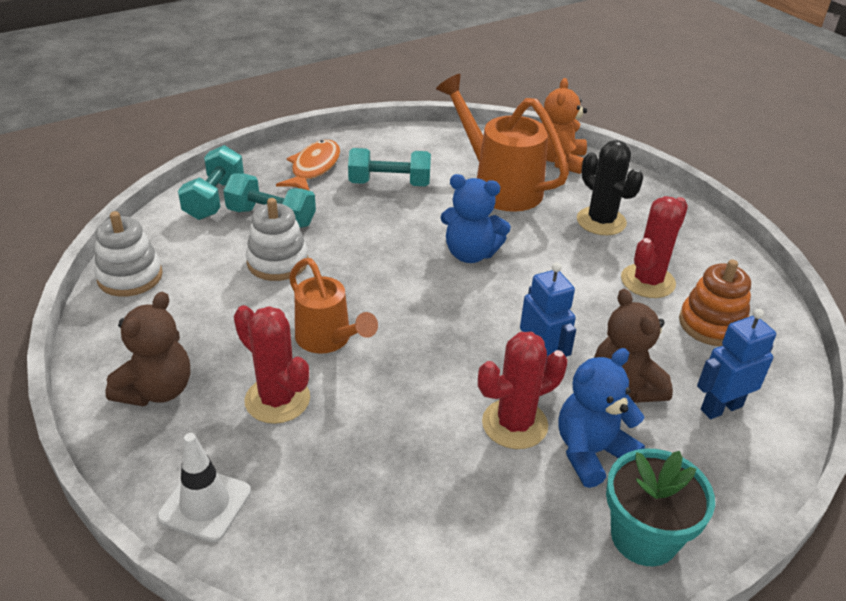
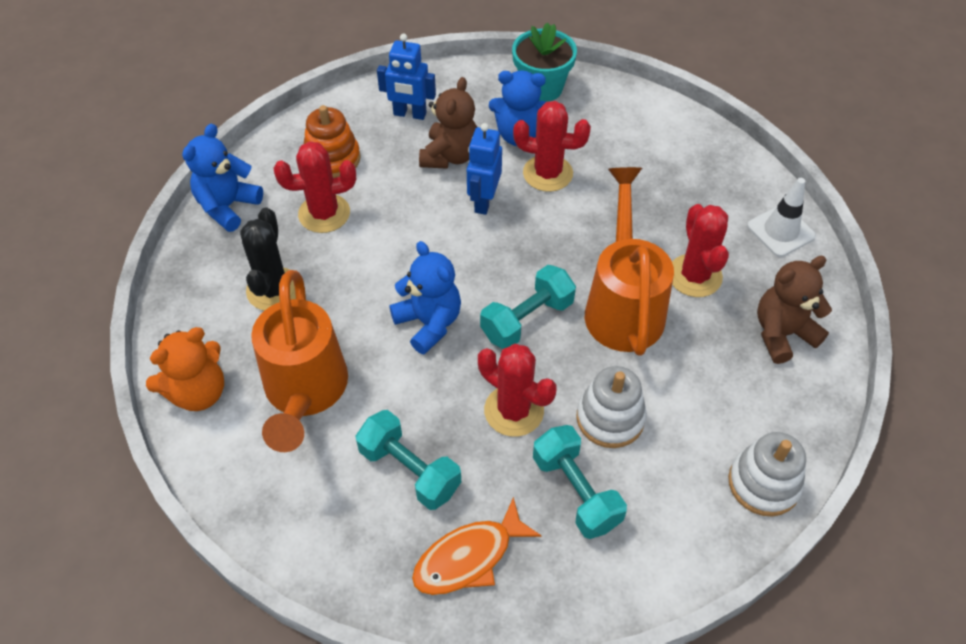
camera: 140 degrees left, 15 degrees up
turquoise dumbbell [178,145,244,220] -> turquoise dumbbell moved to [480,265,576,349]
orange watering can [289,258,378,354] -> orange watering can [585,167,674,356], size x1.56
none -> blue teddy bear [182,124,263,232]
none -> red cactus [478,344,556,437]

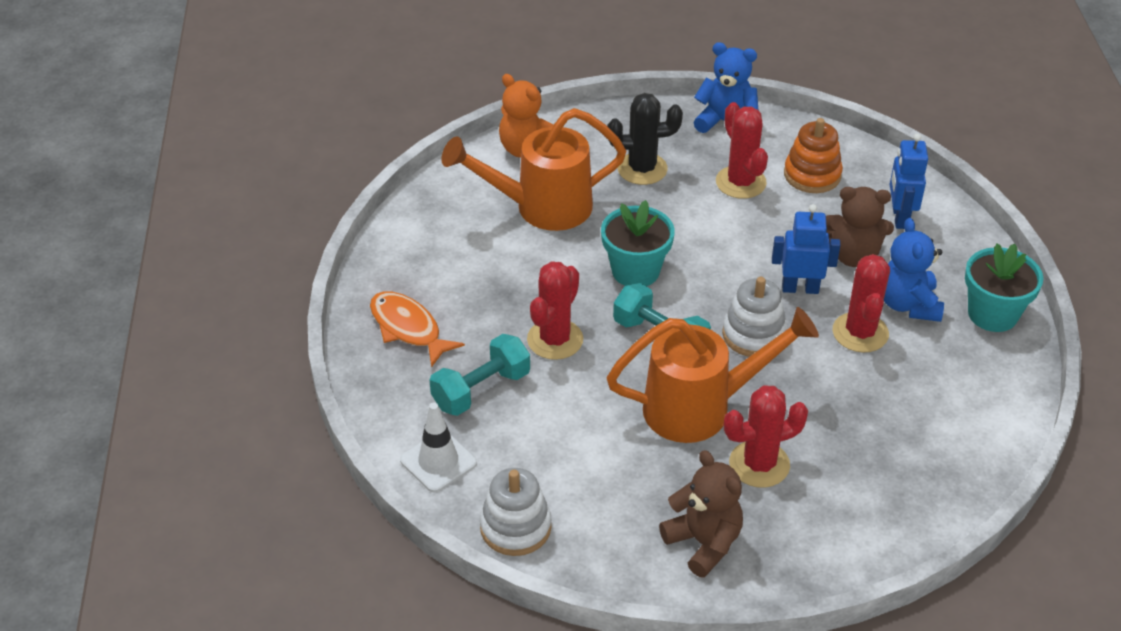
camera: 80 degrees right, 10 degrees down
turquoise dumbbell [355,410,461,510] -> none
blue teddy bear [389,241,461,355] -> turquoise flower pot [601,200,675,286]
white stacking toy [576,366,647,448] -> white stacking toy moved to [722,277,787,357]
white traffic cone [747,178,816,257] -> white traffic cone moved to [400,402,477,492]

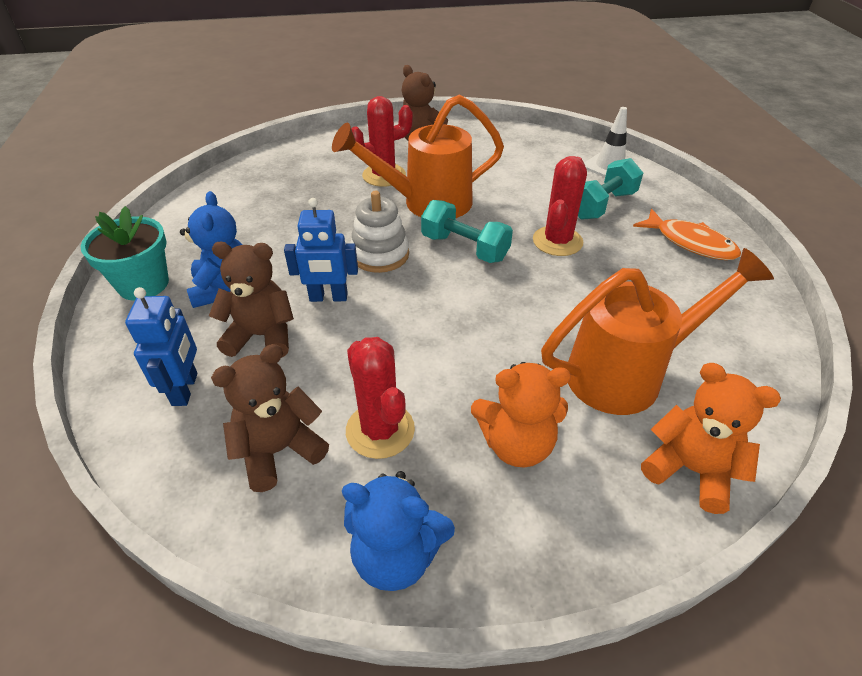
camera: 175 degrees right, 0 degrees up
white stacking toy [480,468,552,556] -> none
turquoise flower pot [601,200,675,286] -> none
black cactus [607,93,683,185] -> orange teddy bear [471,362,571,467]
orange stacking toy [784,118,843,193] -> brown teddy bear [211,344,329,492]
red cactus [832,254,890,353] -> none

